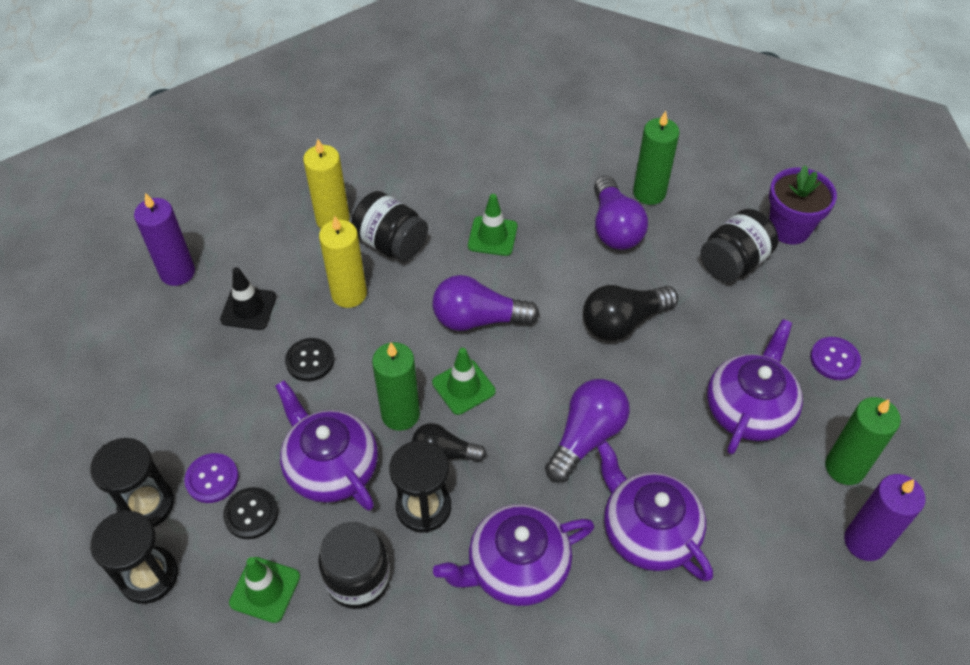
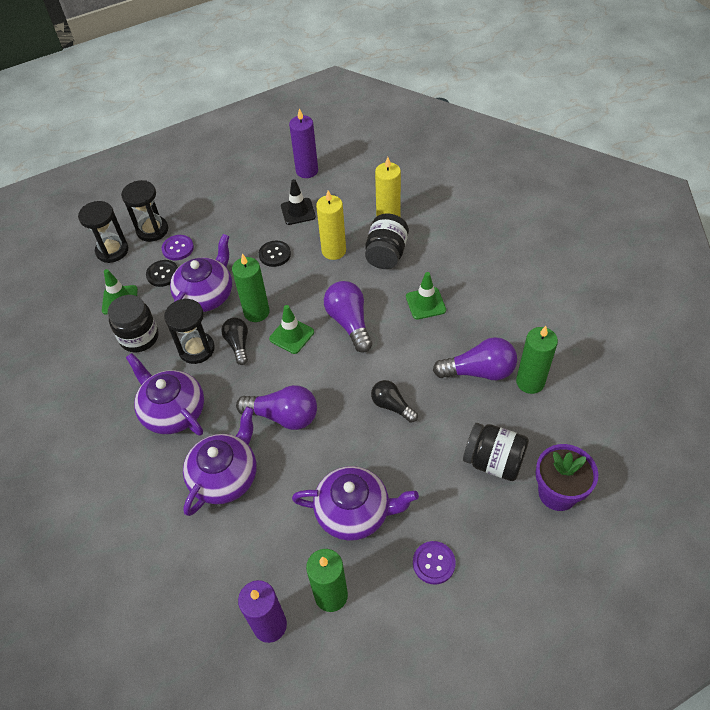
camera: 70 degrees right, 0 degrees up
black light bulb [583,285,678,341] -> black light bulb [371,380,418,423], size x0.64
purple light bulb [594,176,648,250] -> purple light bulb turned 150 degrees counterclockwise [433,337,517,380]

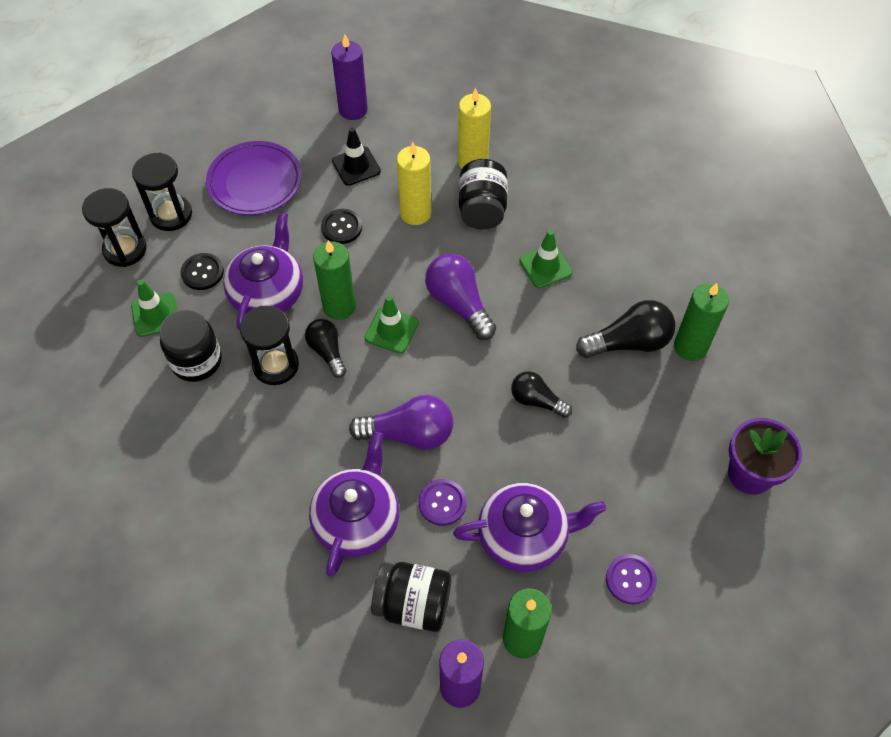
camera: 15 degrees left, 5 degrees up
purple teapot [126,353,204,436] -> none
purple button [162,235,194,260] -> purple button moved to [419,479,467,526]
purple light bulb [433,337,517,380] -> black light bulb [576,300,676,358]
black jar [463,423,529,481] -> black jar moved to [371,562,452,632]
none -> purple plate [206,141,302,215]

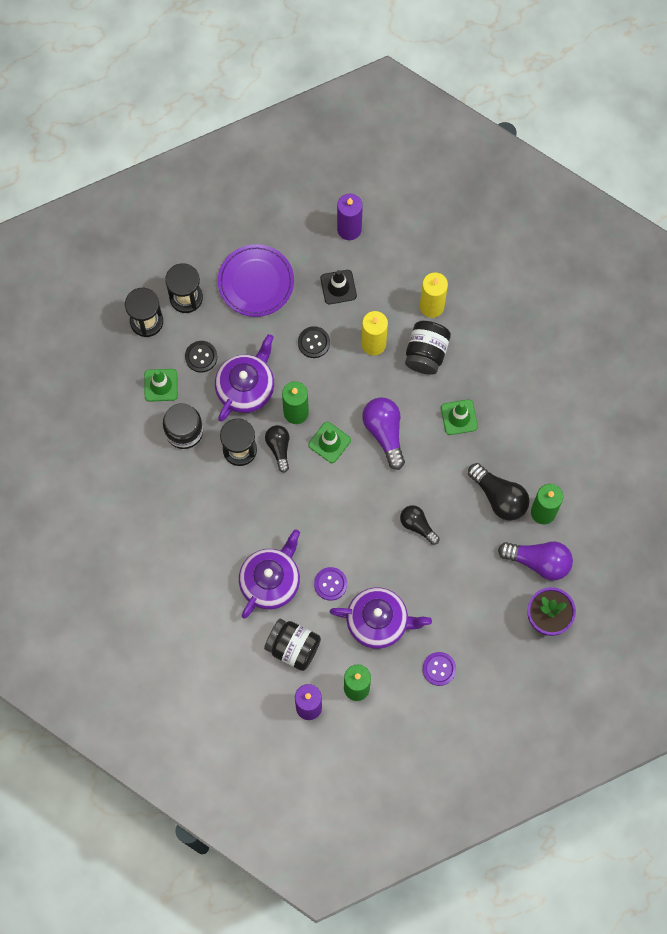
camera: 15 degrees right, 15 degrees up
purple light bulb [349,395,453,450] -> purple light bulb moved to [498,541,573,581]
black light bulb [576,300,676,358] -> black light bulb turned 45 degrees clockwise [468,463,529,521]

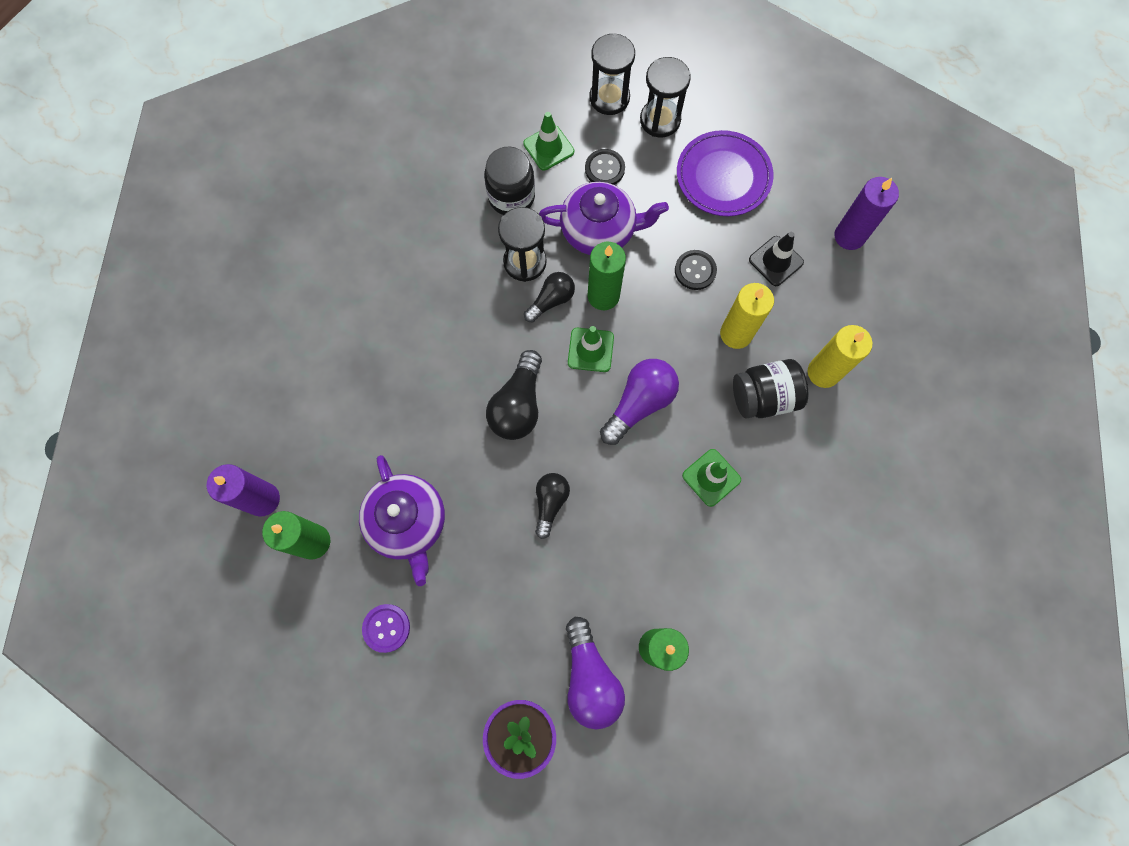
camera: 60 degrees right, 0 degrees up
purple teapot [239,529,300,618] -> none
black jar [264,619,321,671] -> none
purple button [314,567,347,601] -> none
black light bulb [468,463,529,521] -> black light bulb moved to [486,350,542,440]

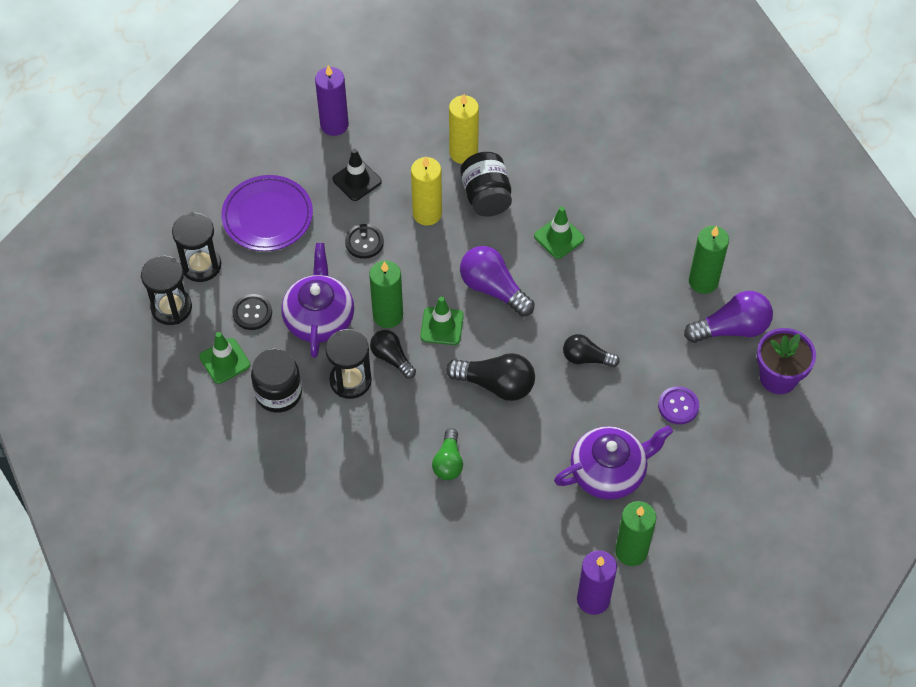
camera: 90 degrees left, 15 degrees down
purple button [362,604,410,653] -> purple button moved to [658,386,699,424]
none -> green light bulb [432,428,463,480]

